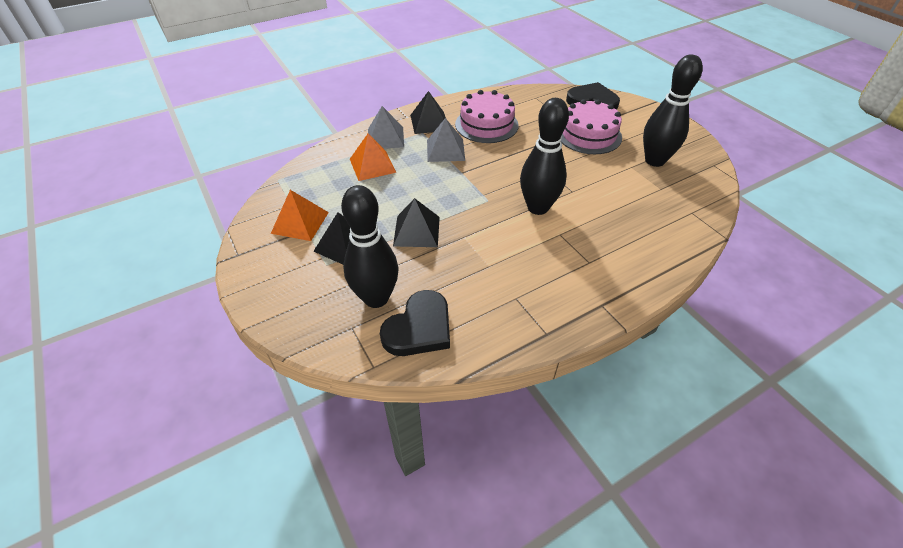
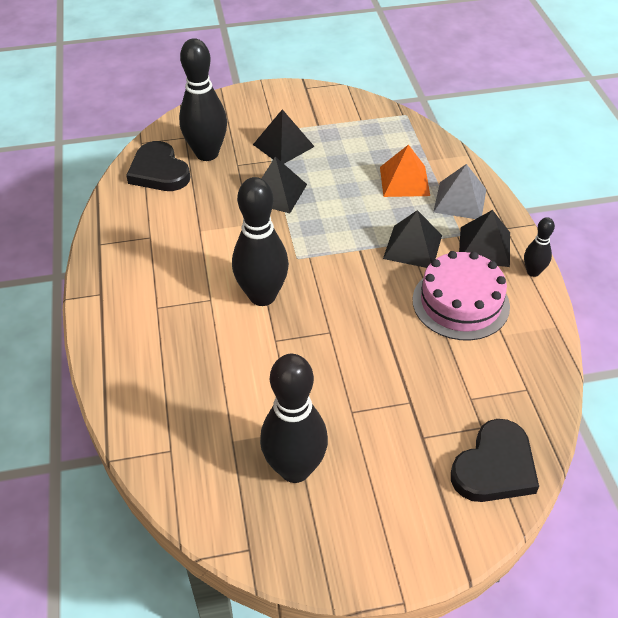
camera: 110 degrees right, 0 degrees up
orange pyramid [271,190,329,241] -> none
grey pyramid [427,118,465,162] -> black pyramid [383,210,442,268]
pink cake [561,99,622,154] -> none
none -> black bowling pin [524,217,555,277]

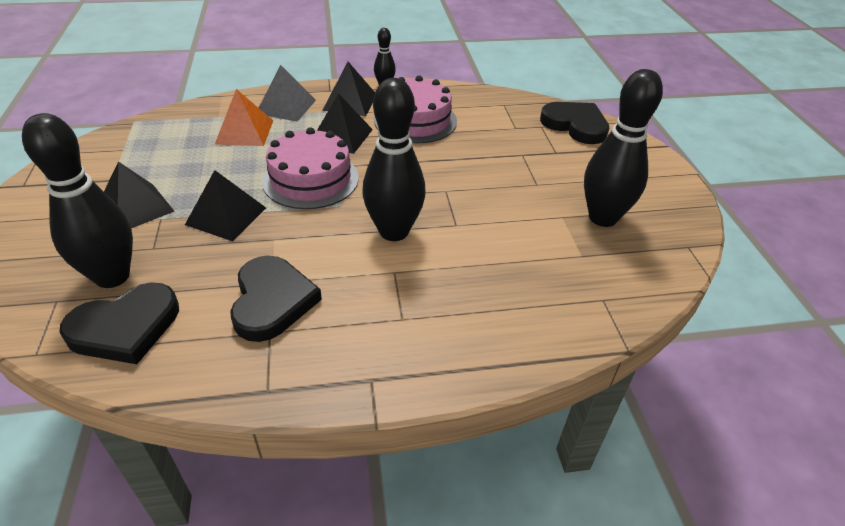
camera: 90 degrees left, 5 degrees down
none -> black heart [230,255,322,342]
none -> pink cake [262,127,359,209]

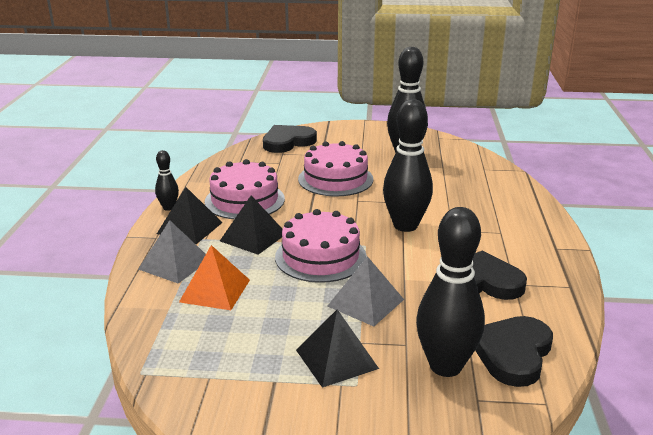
camera: 75 degrees left, 15 degrees down
black heart [59,282,179,364] -> black heart turned 135 degrees counterclockwise [475,316,553,387]
black pyramid [185,170,266,241] -> grey pyramid [327,256,404,327]
none -> pink cake [298,141,374,196]

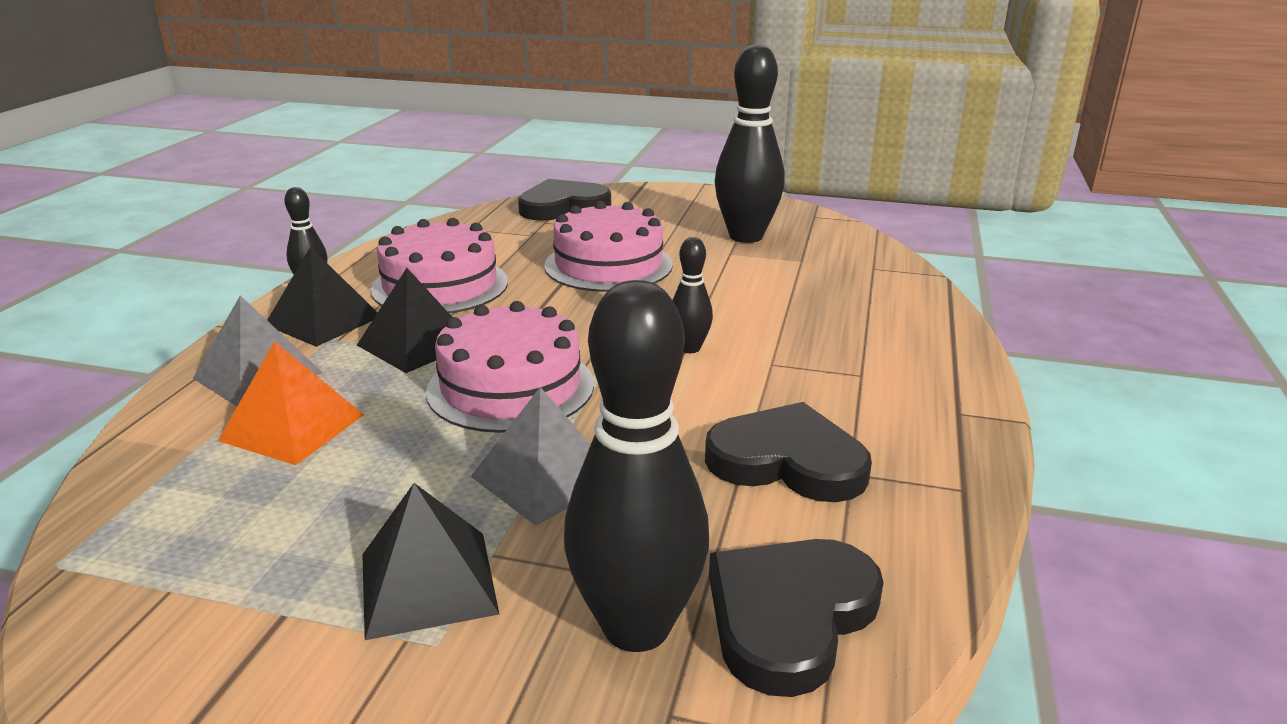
camera: 10 degrees right, 0 degrees up
black bowling pin [383,99,433,232] -> black bowling pin [673,237,713,353], size x0.49

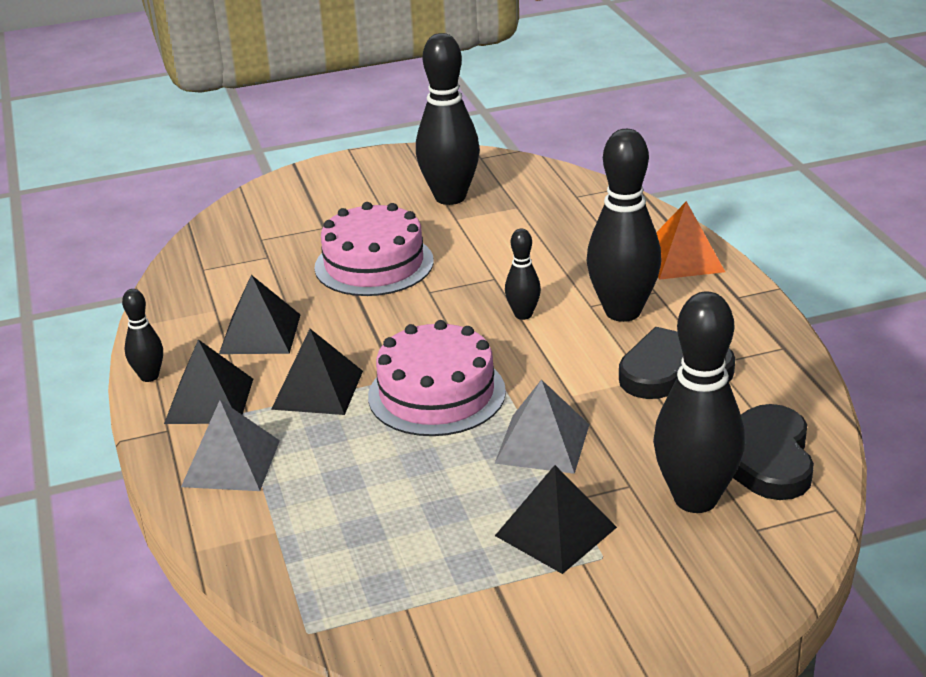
camera: 30 degrees left, 5 degrees up
orange pyramid [218,341,364,465] -> orange pyramid moved to [656,201,725,280]
pink cake [371,218,508,314] -> black pyramid [219,275,300,354]
black heart [518,179,611,221] -> none
none -> black bowling pin [587,129,662,322]

